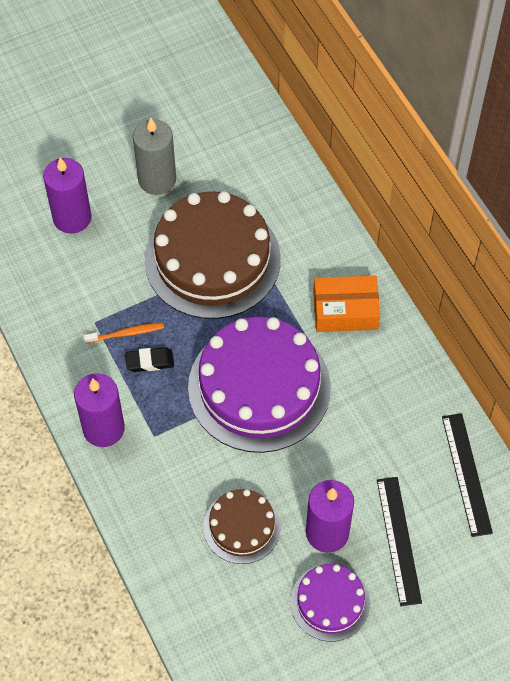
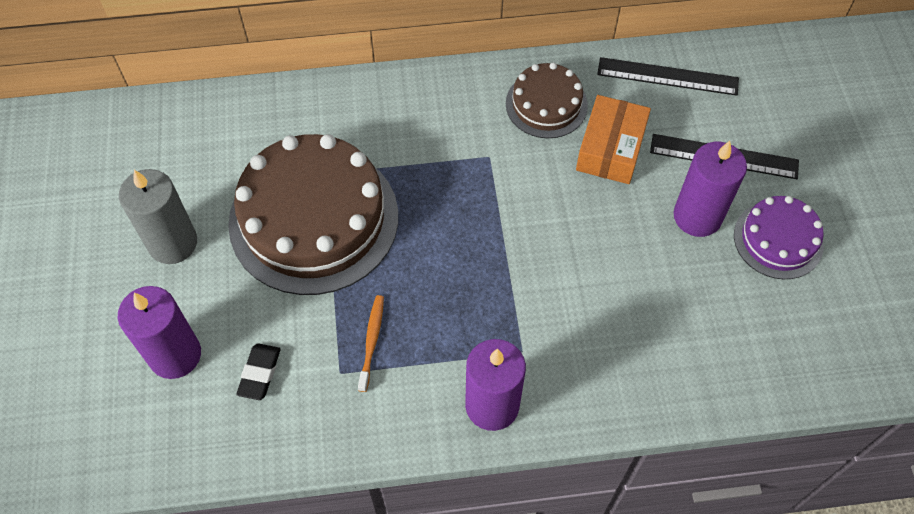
camera: 70 degrees left, 0 degrees up
black eraser [125,347,174,372] -> black eraser moved to [236,343,281,400]
purple cake [188,317,331,453] -> none
brown cake [203,489,281,564] -> brown cake moved to [506,62,588,138]
orange box [313,276,380,332] -> orange box moved to [576,95,651,184]

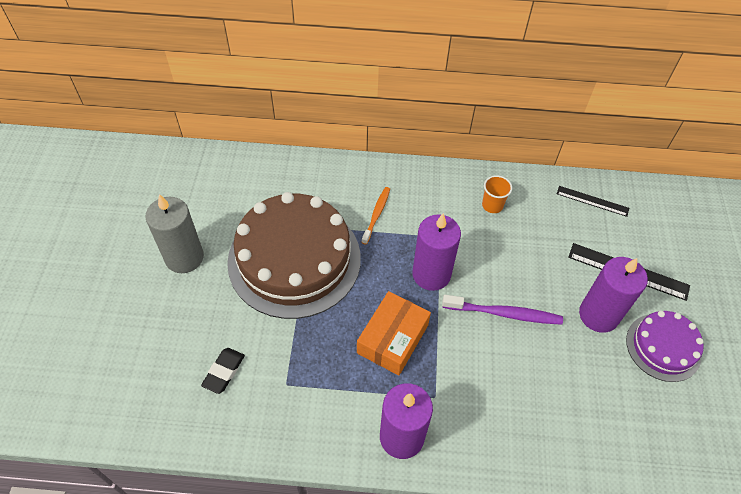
camera: 10 degrees right, 5 degrees down
purple candle [118,286,201,379] -> purple candle moved to [412,213,461,291]
orange toothbrush [358,295,384,392] -> orange toothbrush moved to [361,187,390,245]
brown cake [506,62,588,138] -> orange cup [482,175,512,213]
orange box [576,95,651,184] -> orange box moved to [357,291,431,376]
black ruler [597,57,739,96] -> black ruler [557,186,629,217], size x0.64
none -> purple toothbrush [442,295,563,325]

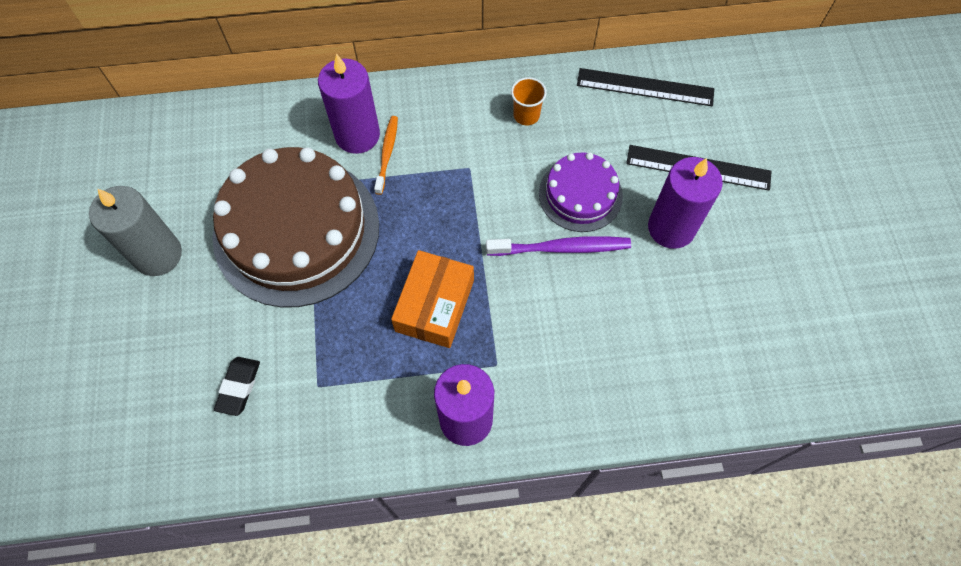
camera: 10 degrees left, 10 degrees up
purple candle [412,213,461,291] -> purple candle moved to [318,54,380,154]
black ruler [557,186,629,217] -> black ruler [577,68,714,106], size x1.55
purple cake [626,311,704,382] -> purple cake moved to [539,152,623,232]

